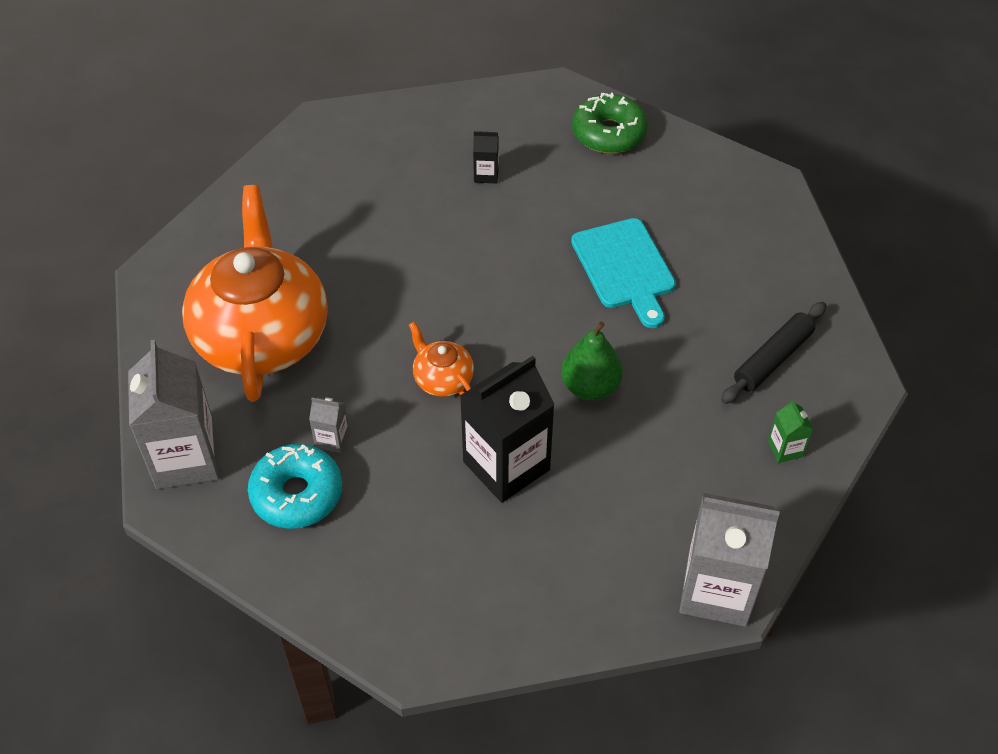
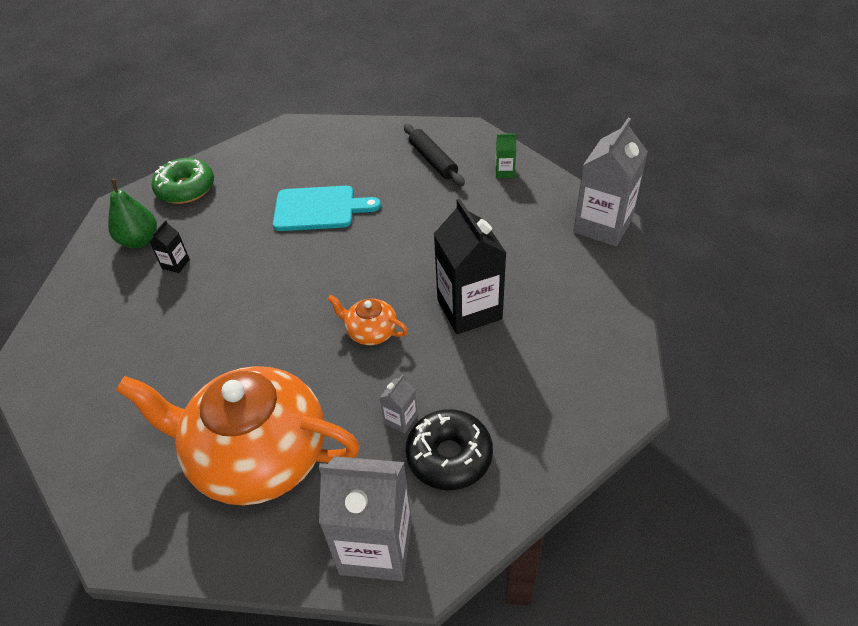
camera: 70 degrees left, 5 degrees down
turquoise donut [248,444,342,529] -> black donut [405,409,493,490]
orange teapot [409,322,474,397] -> orange teapot turned 45 degrees clockwise [327,295,408,345]
green pear [561,322,623,401] -> green pear moved to [108,179,157,248]

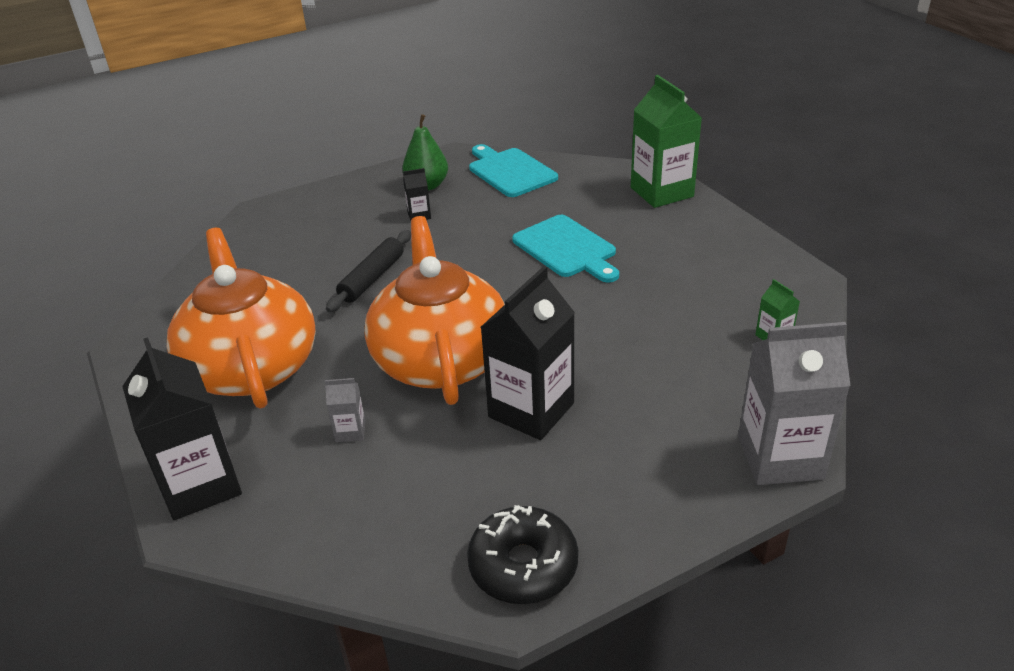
camera: 55 degrees right, 10 degrees down
green donut [151,158,214,204] -> turquoise cutting board [469,144,558,197]
grey carton [319,456,412,581] -> black carton [122,337,242,520]
orange teapot [327,295,408,345] -> orange teapot [364,216,505,405], size x2.36
black rolling pin [404,124,465,186] -> black rolling pin moved to [326,230,411,312]
black donut [405,409,493,490] -> black donut moved to [467,505,578,604]
none -> green carton [631,75,702,208]

